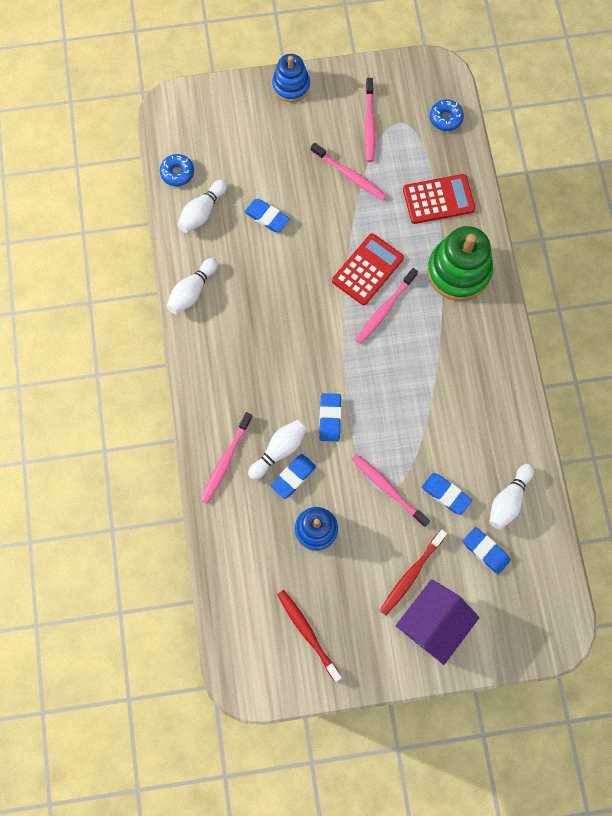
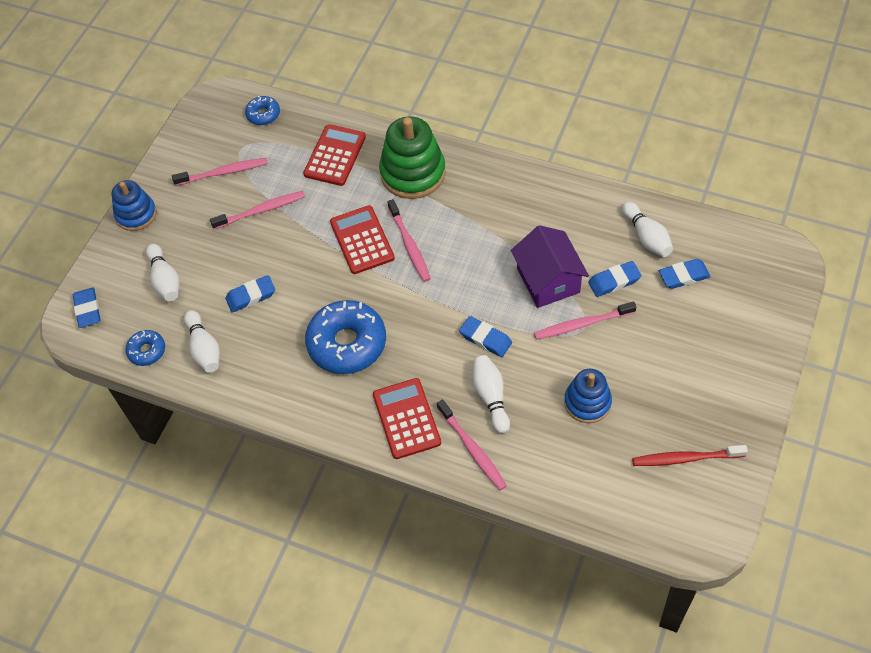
camera: 55 degrees left, 15 degrees down
white bowling pin [167,258,218,314] -> white bowling pin moved to [146,244,180,302]
blue eraser [271,454,316,499] -> blue eraser moved to [73,288,101,328]
pink toothbrush [365,78,376,162] -> pink toothbrush turned 45 degrees counterclockwise [172,158,268,186]
red toothbrush [380,529,447,615] -> none
purple house [396,579,480,665] -> purple house moved to [511,225,589,308]
none -> blue donut [305,300,386,374]
none -> red calculator [373,378,441,459]

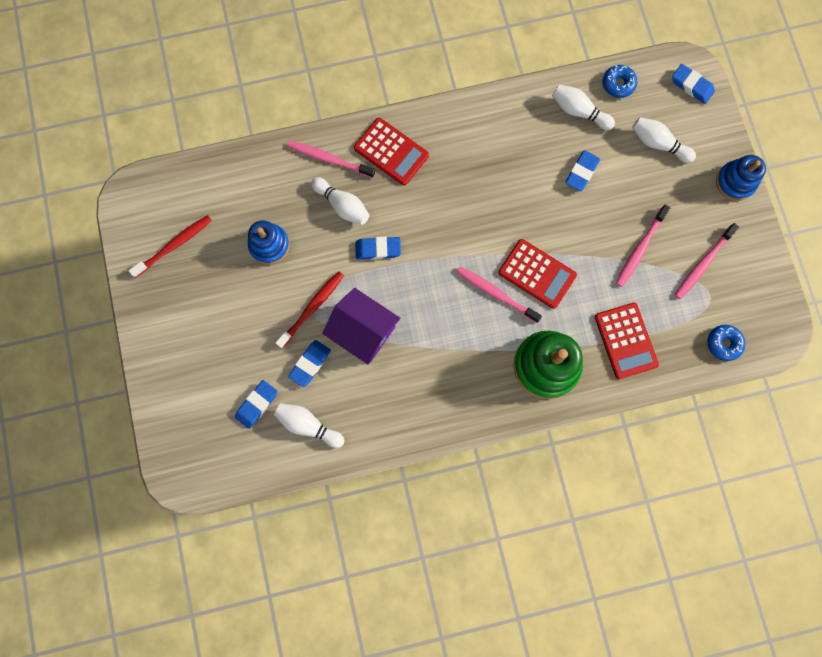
camera: 140 degrees right, 20 degrees up
blue donut [305,300,386,374] -> none
pink toothbrush [534,301,636,340] -> red toothbrush [276,271,344,348]

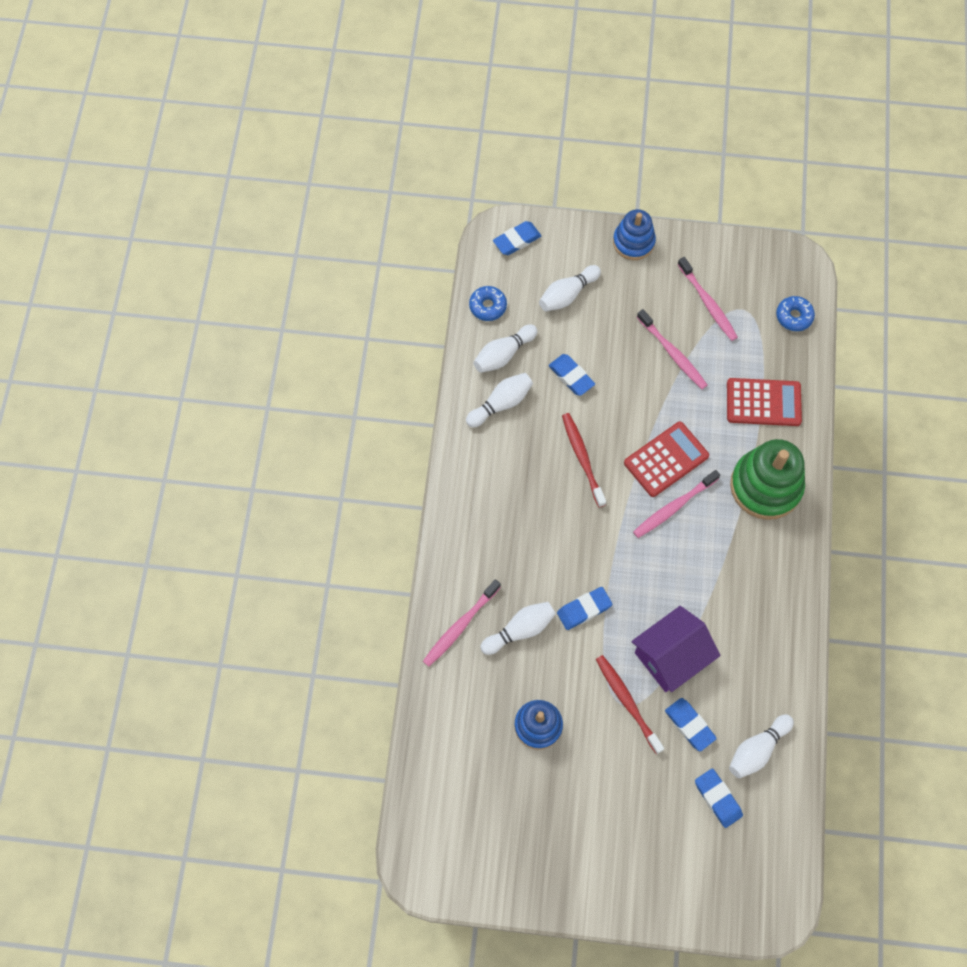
camera: 70 degrees left, 10 degrees down
red toothbrush [129,215,212,278] -> red toothbrush moved to [562,413,606,507]
red calculator [354,118,429,186] -> none
blue eraser [355,237,401,260] -> blue eraser turned 45 degrees clockwise [557,587,612,630]
none -> white bowling pin [466,373,533,427]

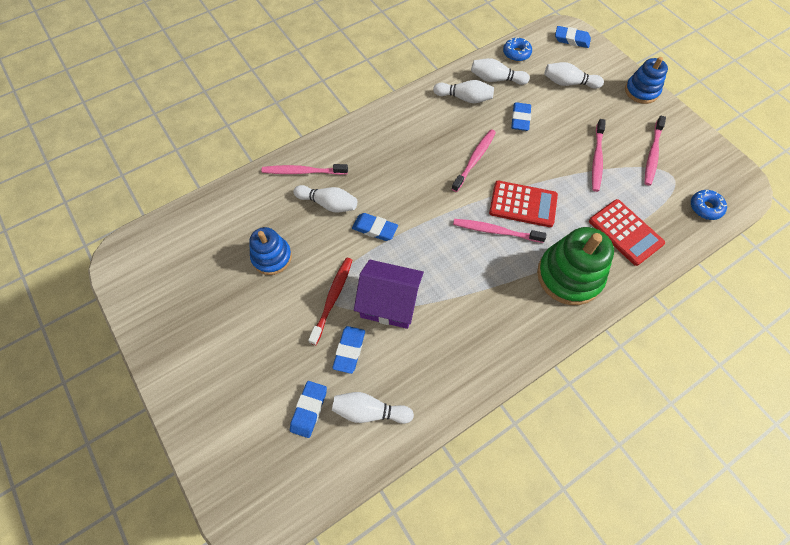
camera: 50 degrees right, 5 degrees down
red toothbrush [562,413,606,507] -> pink toothbrush [451,130,496,192]

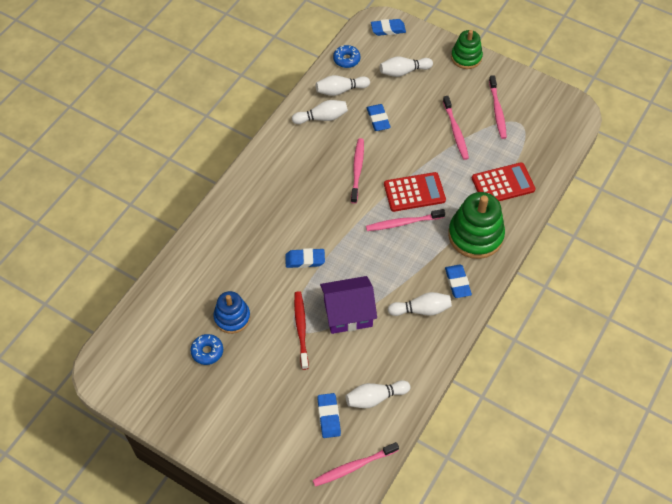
camera: 25 degrees left, 5 degrees down
pink toothbrush [261,164,348,175] -> pink toothbrush moved to [313,442,399,487]
white bowling pin [294,185,357,212] -> white bowling pin moved to [388,292,452,316]
blue eraser [332,326,365,374] -> blue eraser moved to [445,265,472,298]
red calculator [589,199,665,266] -> red calculator turned 45 degrees counterclockwise [472,162,536,201]
blue stacking toy [625,57,668,104] -> green stacking toy [451,30,483,69]
blue donut [691,190,727,220] -> blue donut moved to [190,334,223,365]

